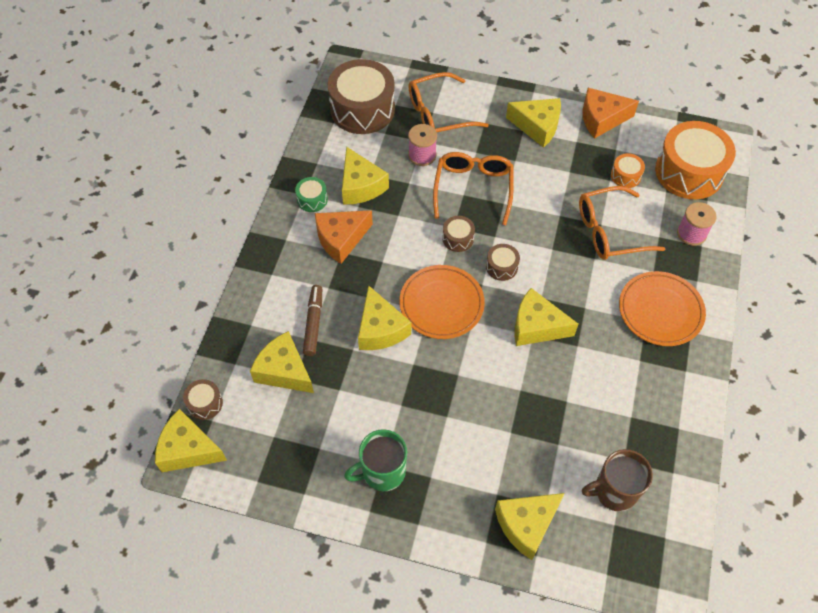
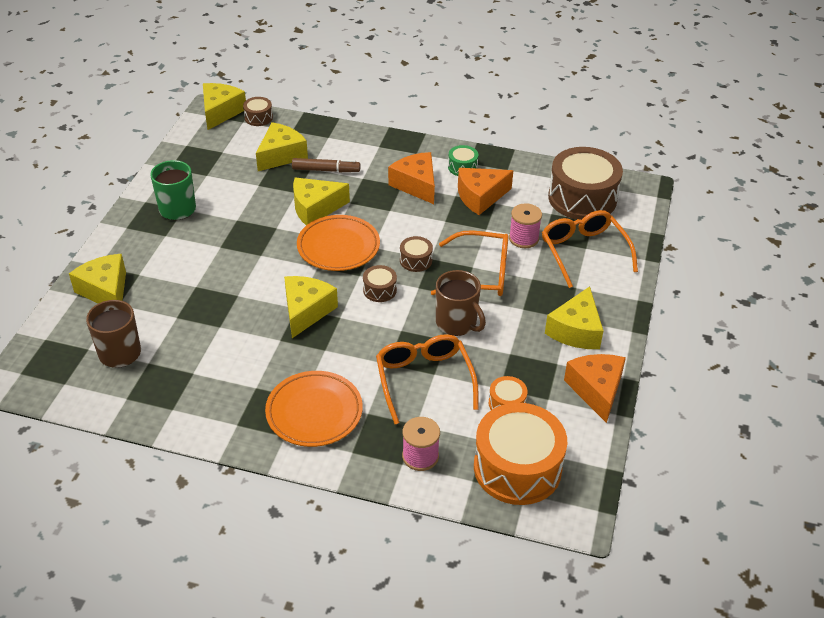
camera: 90 degrees right, 15 degrees down
yellow cheese [342,147,389,205] -> orange cheese [458,168,513,215]
none -> brown mug [436,270,486,336]

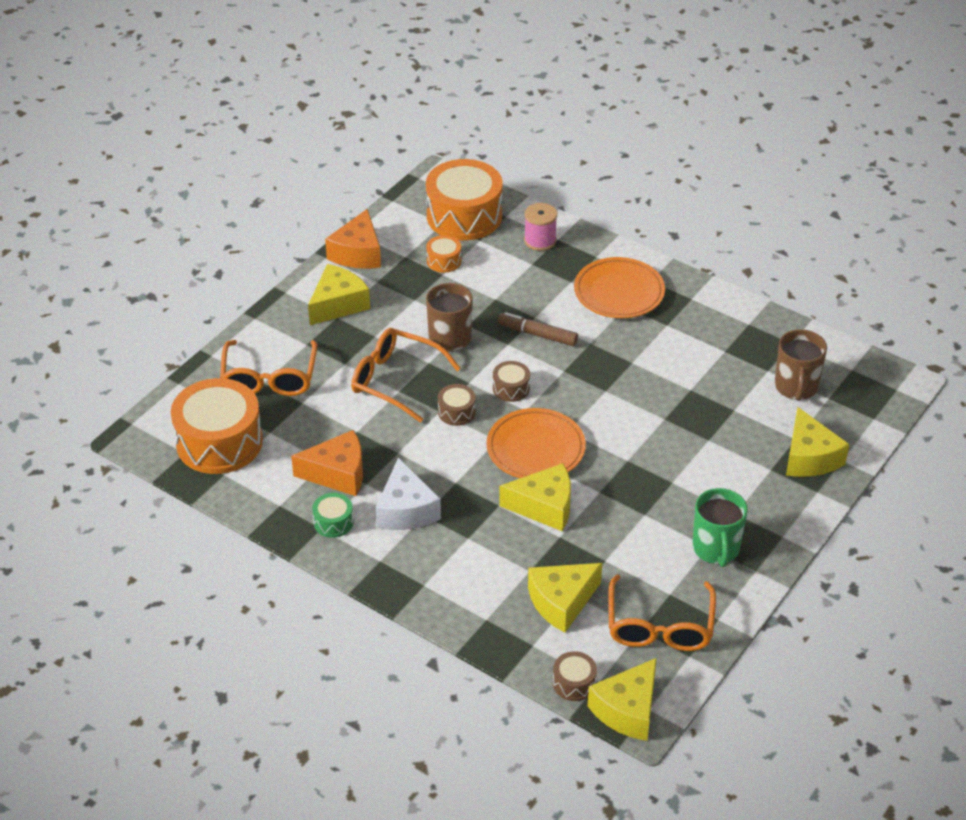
camera: 160 degrees left, 0 degrees up
yellow cheese [284,276,338,338] -> none
brown marker [292,158,361,172] -> brown marker moved to [498,312,578,346]
orange glasses [376,334,479,424] -> orange glasses moved to [608,575,716,651]
orange cheese [388,152,435,204] -> white cheese [376,457,441,530]
pink spool [509,203,542,248] -> none
brown drum [548,147,623,220] -> orange drum [171,378,263,474]

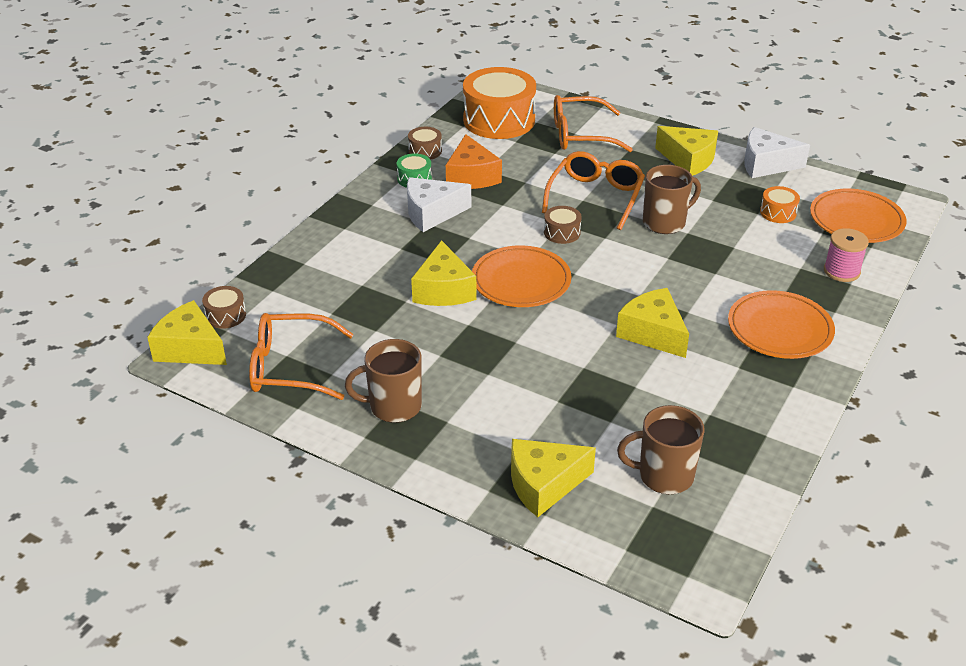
camera: 85 degrees right, 5 degrees down
orange cheese [325,209,381,269] -> white cheese [744,127,810,178]
orange drum [426,159,502,240] -> orange plate [810,189,907,243]
brown drum [493,361,530,402] -> brown drum moved to [408,127,442,160]
brown marker [498,312,578,346] -> none
yellow cheese [528,563,602,633] -> yellow cheese moved to [616,288,689,358]
green mug [693,488,748,567] -> brown mug [345,339,422,423]

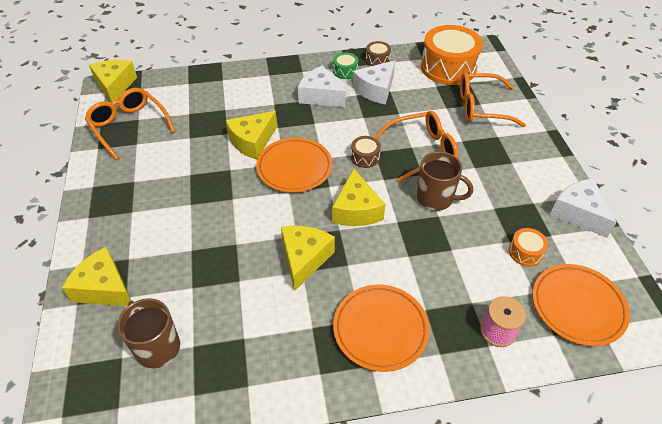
camera: 50 degrees right, 10 degrees up
brown drum [202,286,246,329] -> none
brown mug [345,339,422,423] -> none
orange cheese [446,134,502,189] -> white cheese [353,60,395,105]
orange glasses [554,95,633,152] -> orange glasses turned 45 degrees counterclockwise [460,73,526,127]
yellow cheese [655,126,718,176] -> yellow cheese moved to [332,169,385,226]

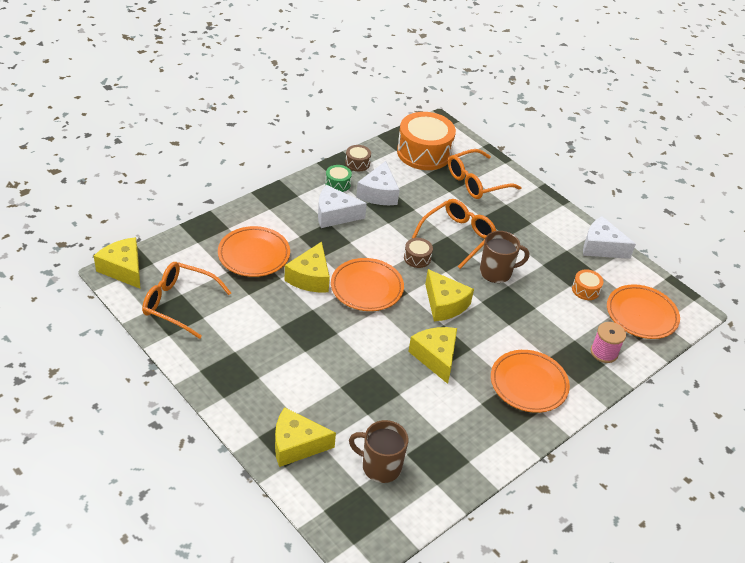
camera: 35 degrees left, 5 degrees down
none -> orange plate [218,226,290,277]

